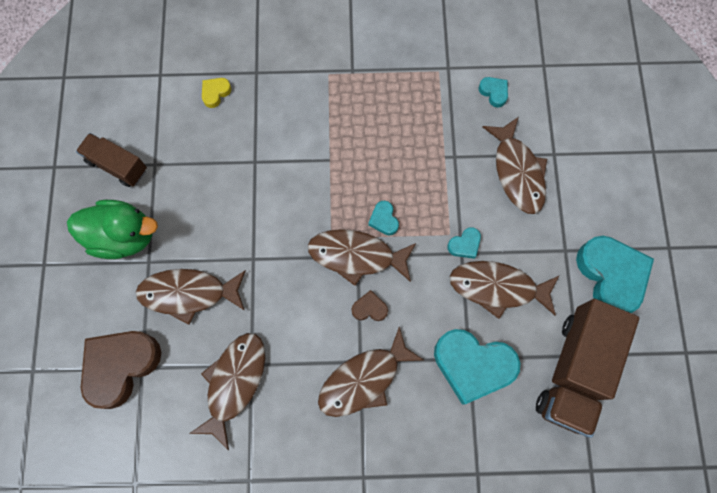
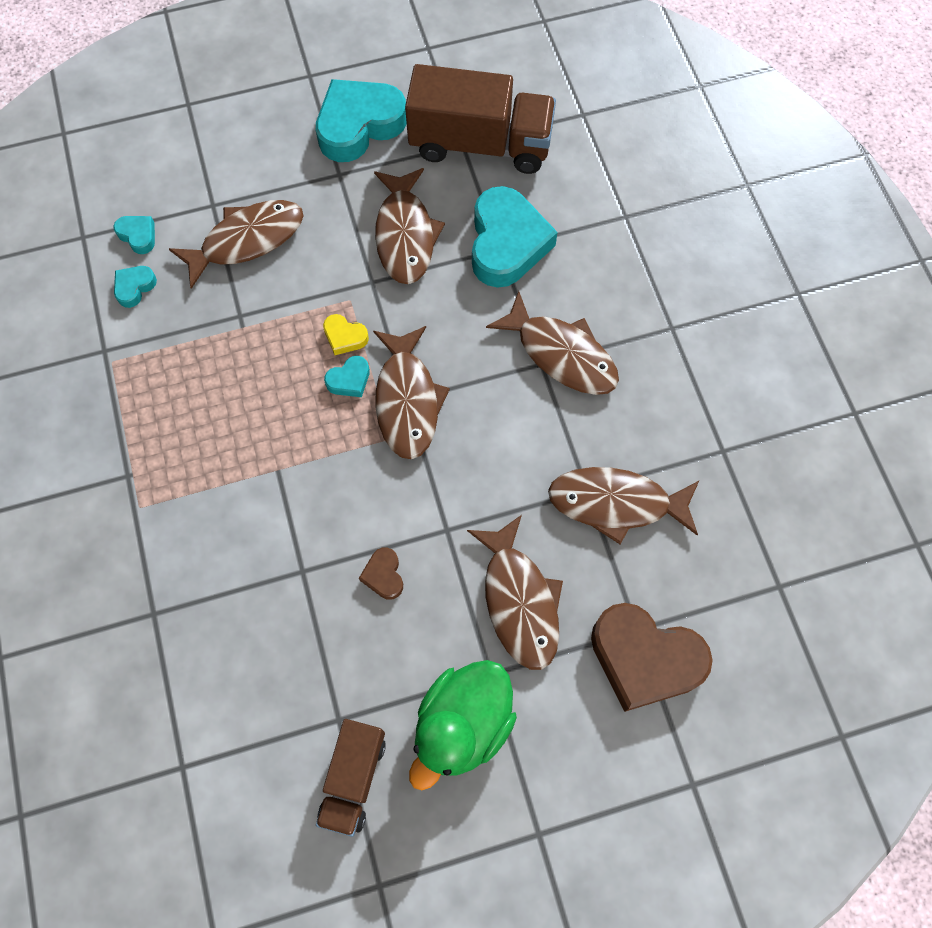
camera: 105 degrees left, 5 degrees down
green duck [67,200,158,259] -> green duck turned 135 degrees counterclockwise [409,660,517,790]
yellow heart [202,78,232,108] -> yellow heart moved to [323,314,369,355]
brown heart [352,290,388,321] -> brown heart moved to [359,547,403,600]
turquoise heart [447,227,481,259] -> turquoise heart moved to [113,216,155,254]

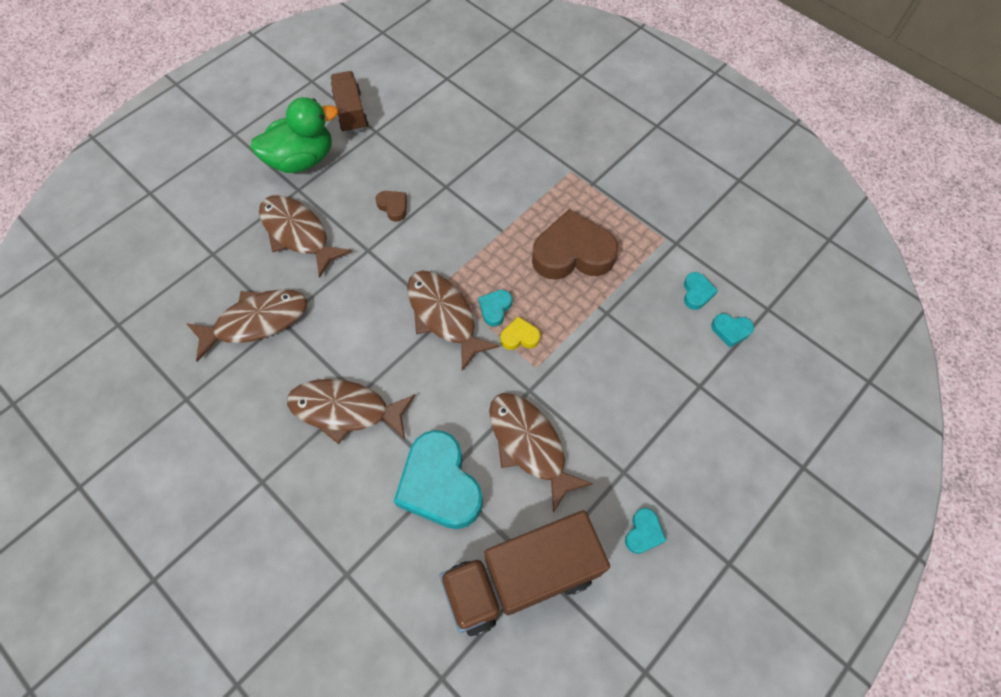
camera: 150 degrees right, 5 degrees down
brown fish [169,200,304,289] -> none
turquoise heart [316,79,407,162] -> turquoise heart [625,508,666,554], size x0.44
green duck [409,660,517,790] -> green duck turned 60 degrees clockwise [250,97,338,173]
brown heart [591,603,713,712] -> brown heart moved to [532,209,618,280]

